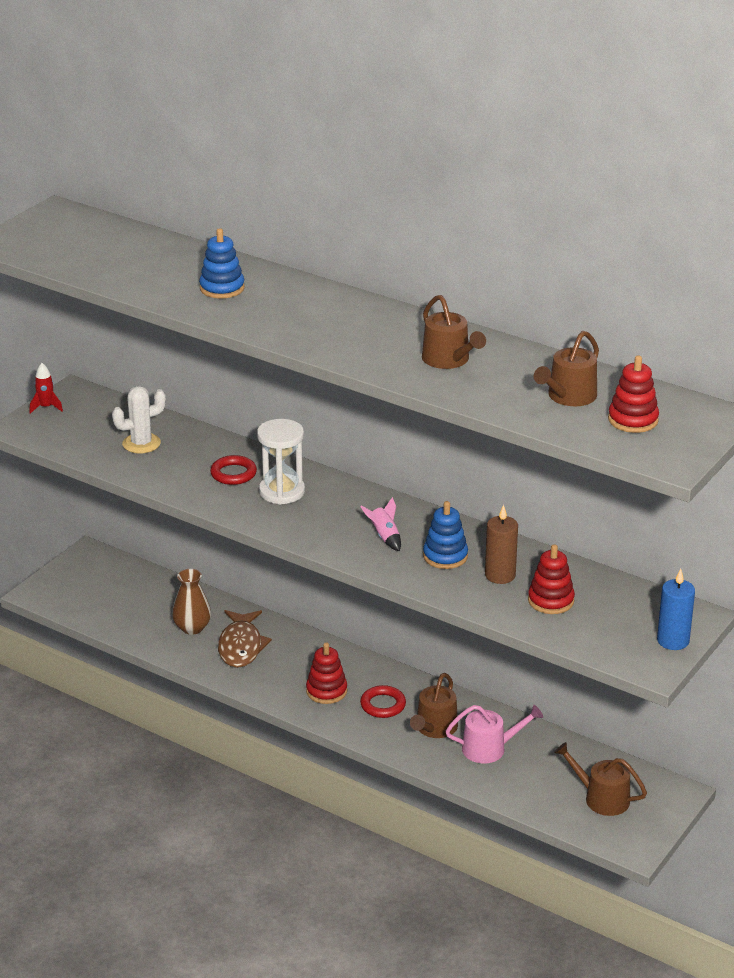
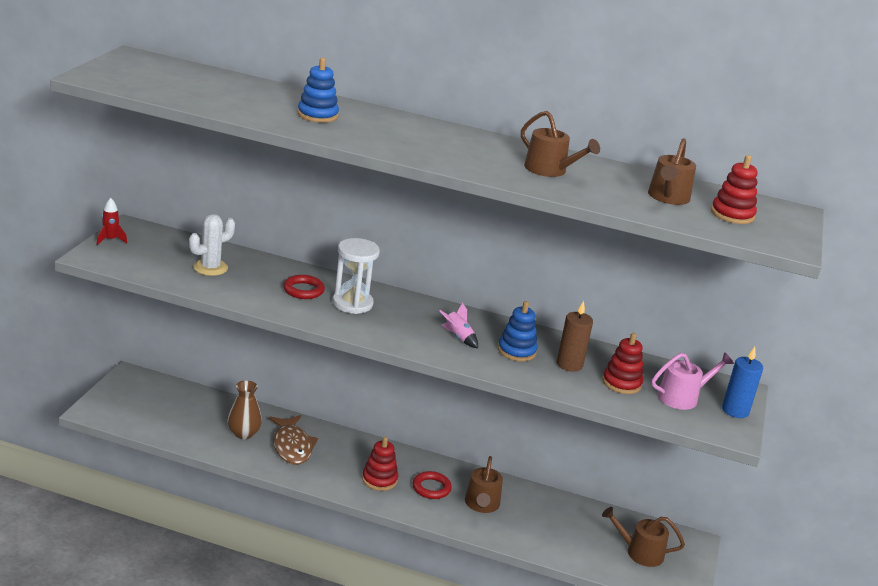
camera: 20 degrees left, 5 degrees down
pink watering can [446,705,543,763] -> pink watering can moved to [652,352,734,410]

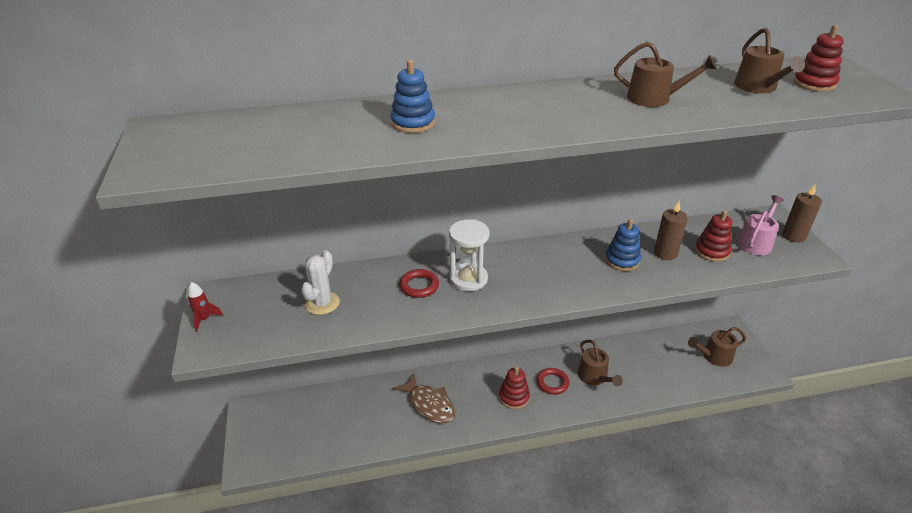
camera: 25 degrees left, 10 degrees up
brown vase [227,380,262,439] -> none
pink rocket [440,302,478,348] -> none
blue candle [722,347,763,418] -> brown candle [782,184,822,243]

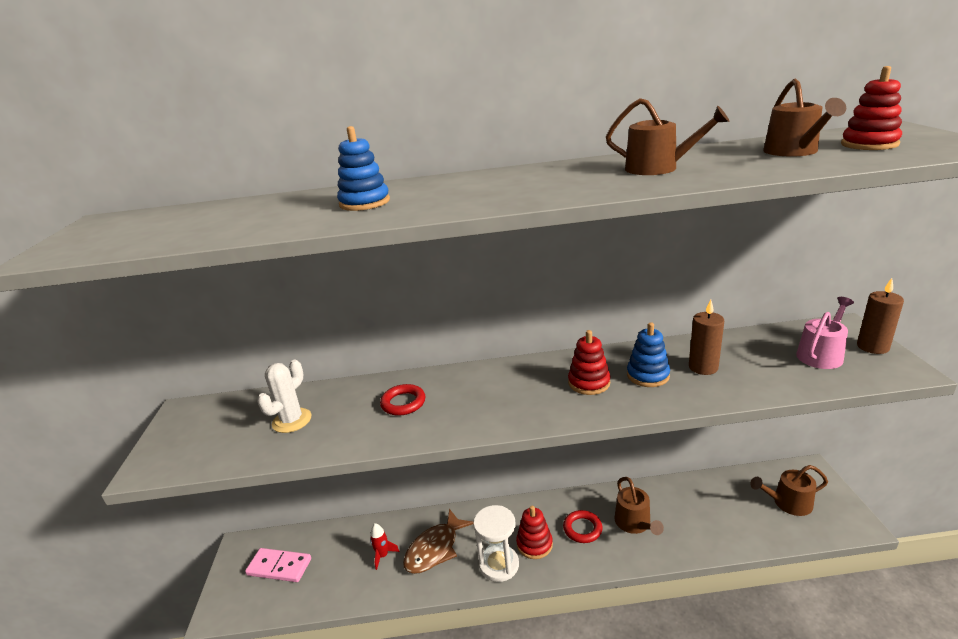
camera: 10 degrees right, 10 degrees down
red rocket [187,282,223,332] -> red rocket moved to [370,523,400,570]
brown fish [393,373,455,423] -> brown fish turned 75 degrees clockwise [403,509,474,574]
white hourglass [449,219,490,291] -> white hourglass moved to [473,505,519,582]
red stacking toy [695,210,732,262] -> red stacking toy moved to [568,330,611,395]
none -> pink domino [245,548,311,582]

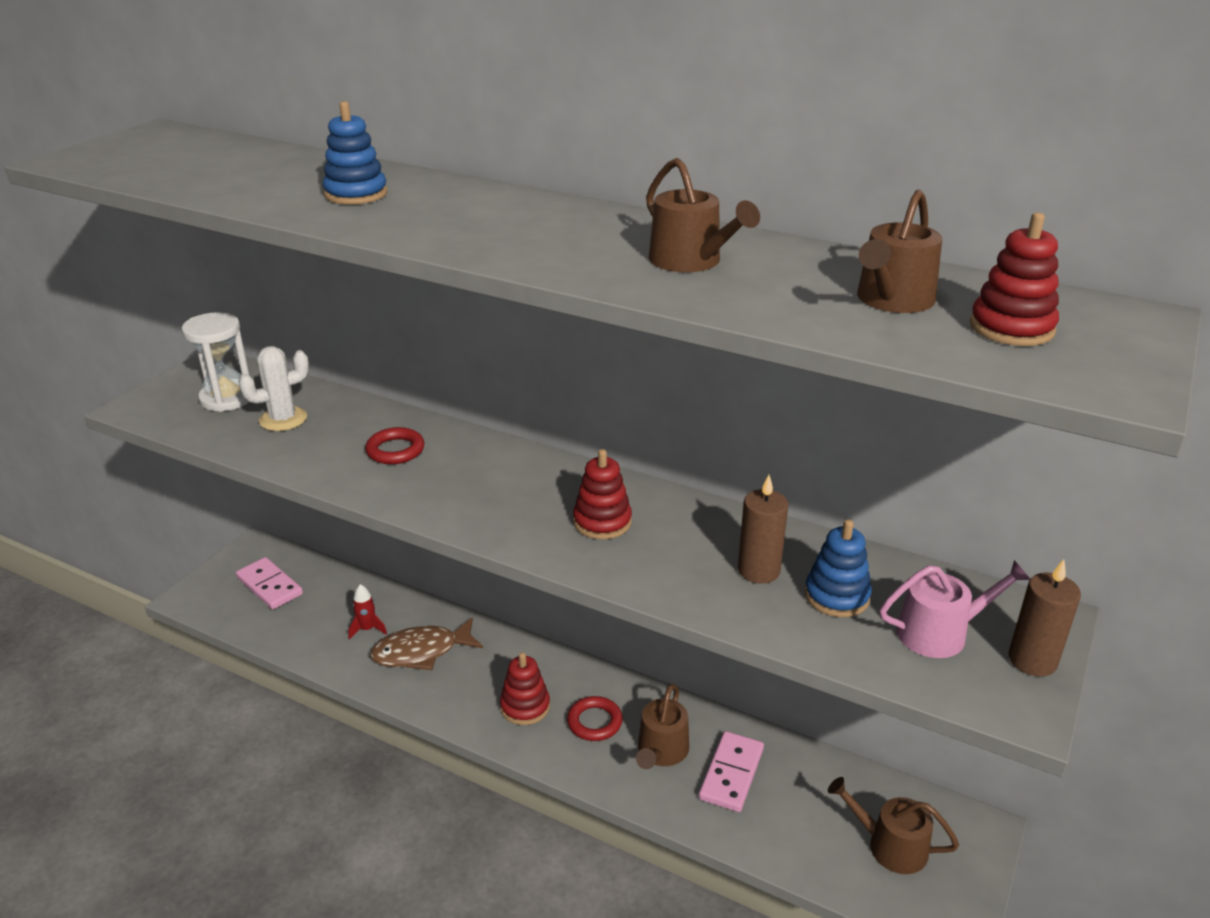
camera: 30 degrees right, 5 degrees up
white hourglass [473,505,519,582] -> white hourglass moved to [182,312,250,412]
blue stacking toy [627,322,670,387] -> blue stacking toy moved to [805,519,872,617]
none -> pink domino [699,731,764,812]

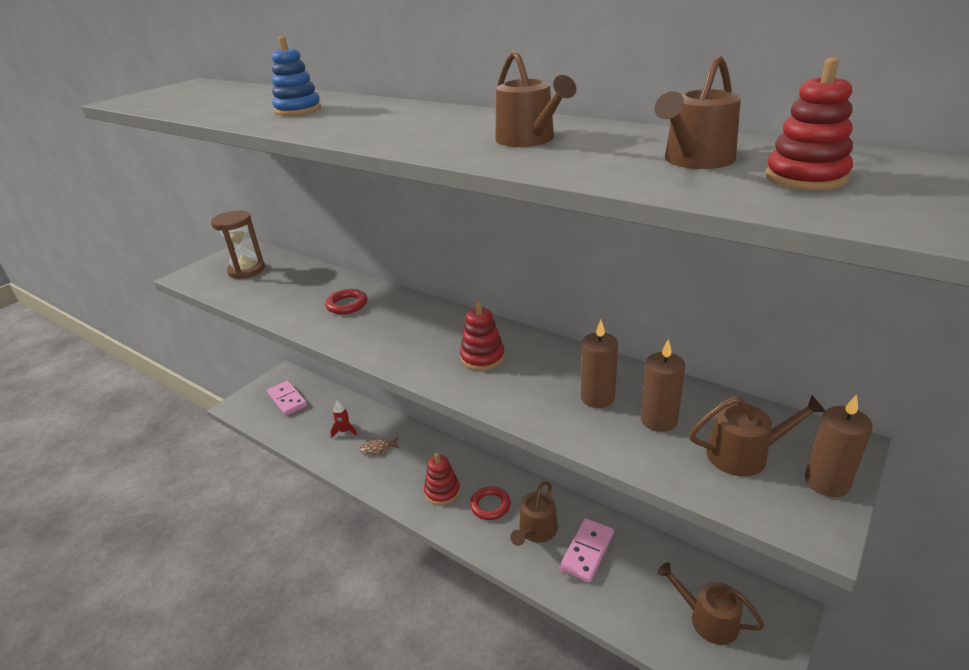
camera: 10 degrees right, 0 degrees up
white hourglass [182,312,250,412] -> brown hourglass [211,210,265,279]
white cactus [239,346,309,431] -> none
brown fish [370,618,483,670] -> brown fish [359,437,399,456], size x0.52
blue stacking toy [805,519,872,617] -> brown candle [641,339,685,432]
pink watering can [880,560,1030,658] -> brown watering can [689,395,825,476]

